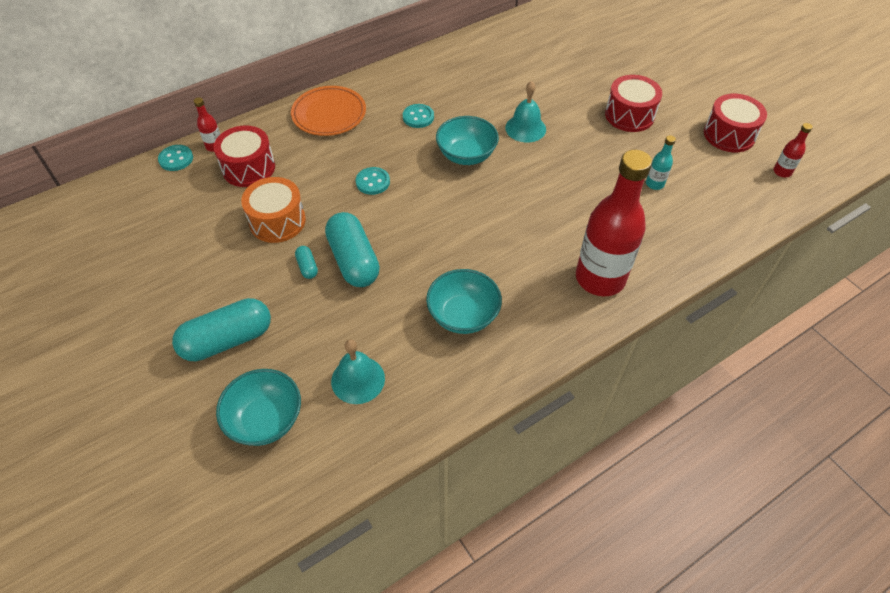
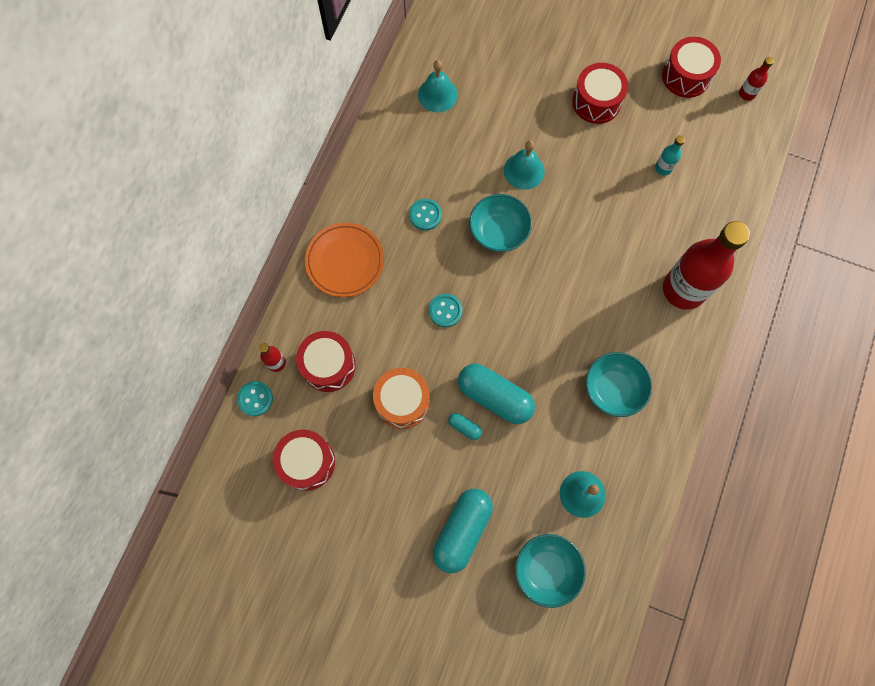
camera: 35 degrees left, 20 degrees up
none -> red drum [273,430,335,491]
none -> turquoise bell [418,60,458,113]

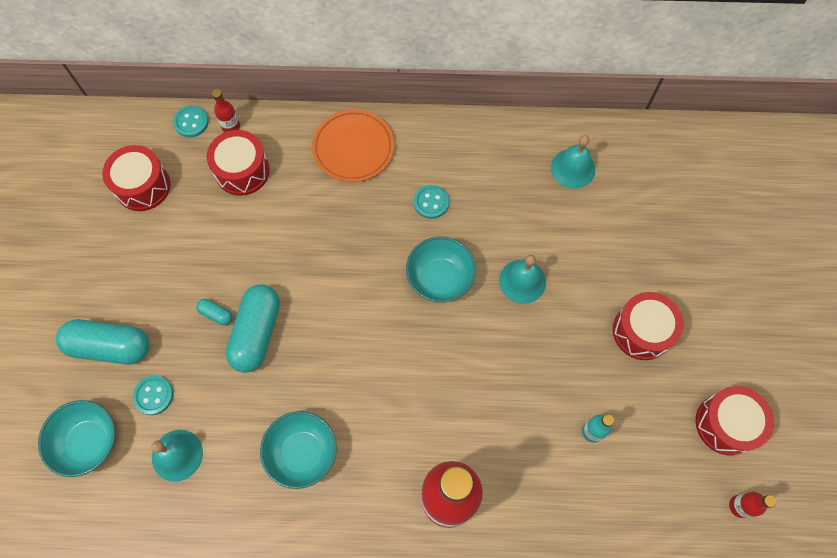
camera: 70 degrees right, 5 degrees down
orange drum [373,368,430,429] -> none
turquoise button [429,294,463,327] -> turquoise button moved to [133,376,173,415]
turquoise capsule [448,413,482,440] -> turquoise capsule turned 75 degrees counterclockwise [196,299,233,325]

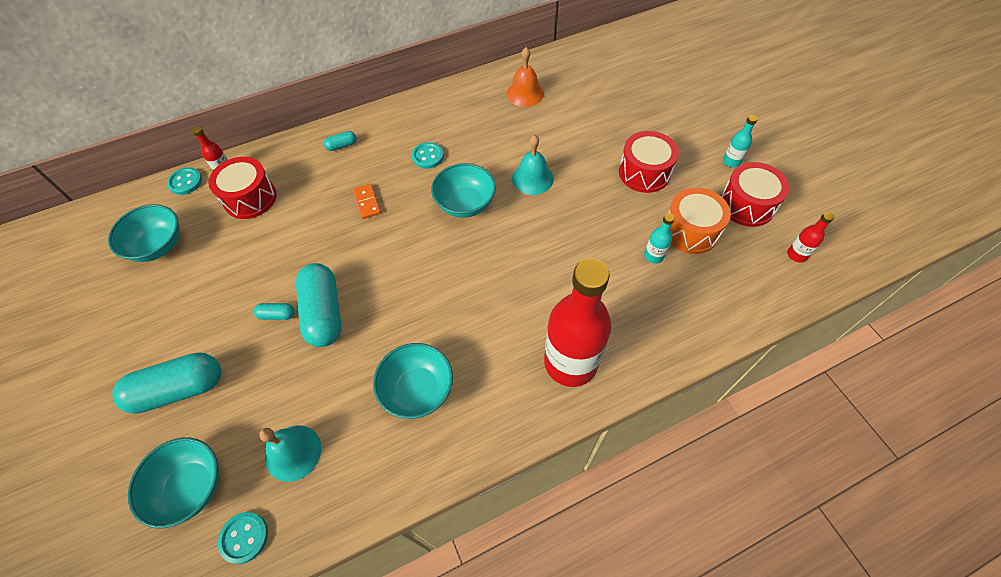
camera: 25 degrees left, 10 degrees down
red drum [102,145,171,211] -> turquoise bowl [108,204,180,262]
turquoise button [133,376,173,415] -> turquoise button moved to [218,512,268,564]
orange plate [312,109,394,182] -> turquoise capsule [324,131,356,151]
turquoise bell [551,135,595,189] -> orange bell [507,47,544,107]
none -> orange domino [353,184,381,219]
none -> orange drum [669,188,731,254]
none -> turquoise bottle [723,115,758,168]

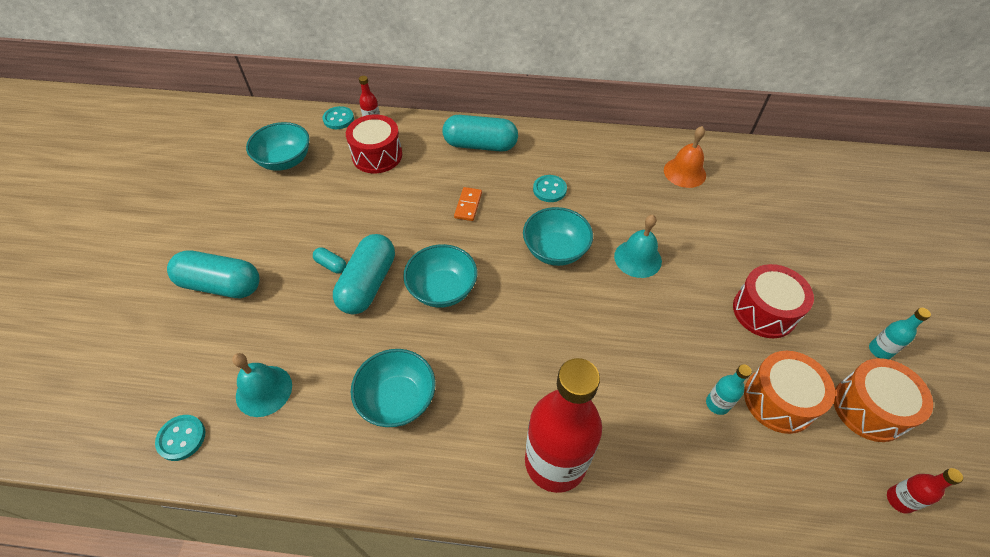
camera: 30 degrees right, 5 degrees down
turquoise bowl [128,438,220,528] -> turquoise bowl moved to [403,244,477,308]
turquoise capsule [324,131,356,151] -> turquoise capsule [442,115,518,152], size x2.27
red drum [721,162,789,227] -> orange drum [834,358,933,442]

